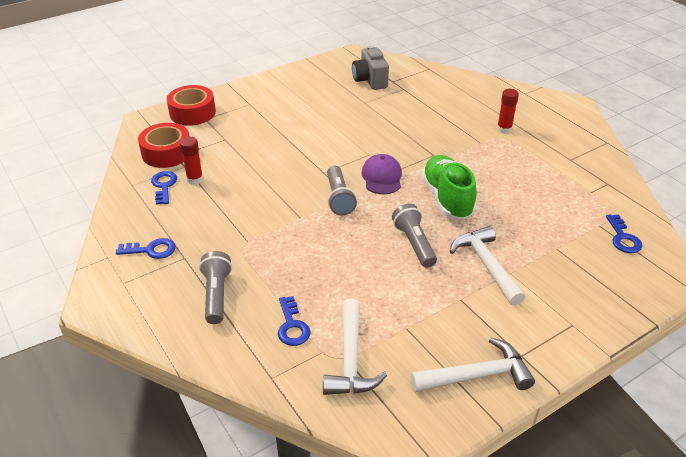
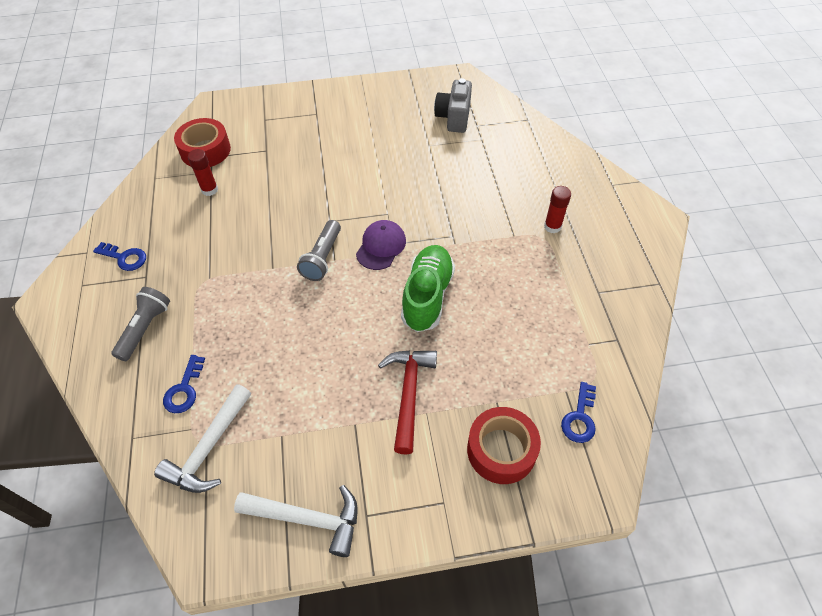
camera: 25 degrees right, 15 degrees up
blue key [151,171,177,205] -> none
red tape [167,85,216,126] -> red tape moved to [467,407,541,484]
grey flashlight [392,203,437,268] -> none
white hammer [450,226,525,306] -> red hammer [378,350,437,455]

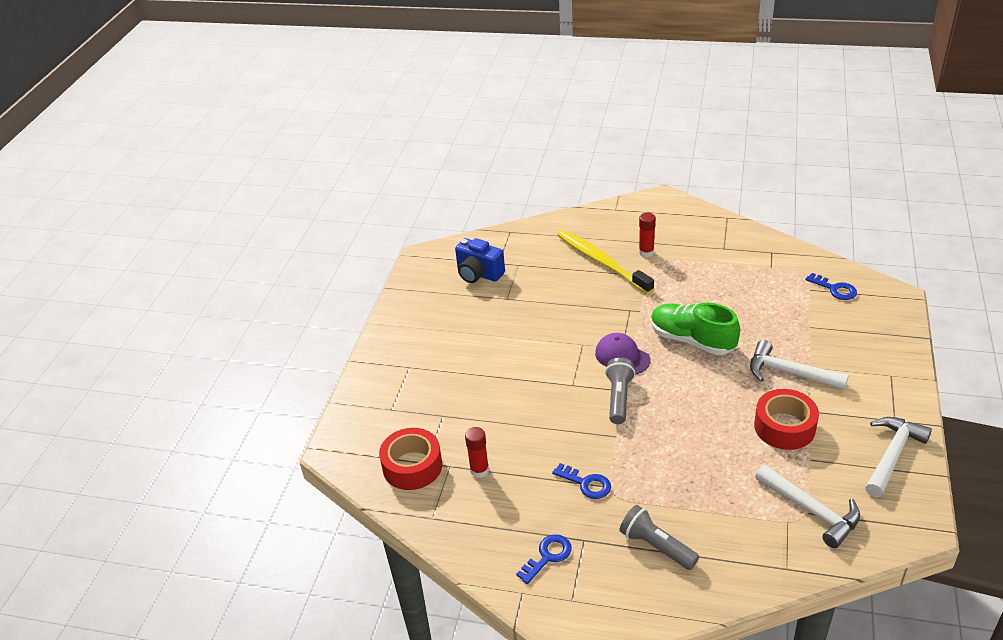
camera: 65 degrees left, 15 degrees down
blue key [163,355,205,413] -> blue key moved to [552,463,611,499]
grey flashlight [297,220,341,281] -> grey flashlight turned 120 degrees counterclockwise [605,358,635,424]
red hammer [378,350,437,455] -> white hammer [750,340,849,390]
grey camera [434,78,472,133] -> blue camera [455,238,505,283]
red tape [467,407,541,484] -> red tape moved to [754,389,819,450]
none -> yellow toothbrush [557,230,654,294]

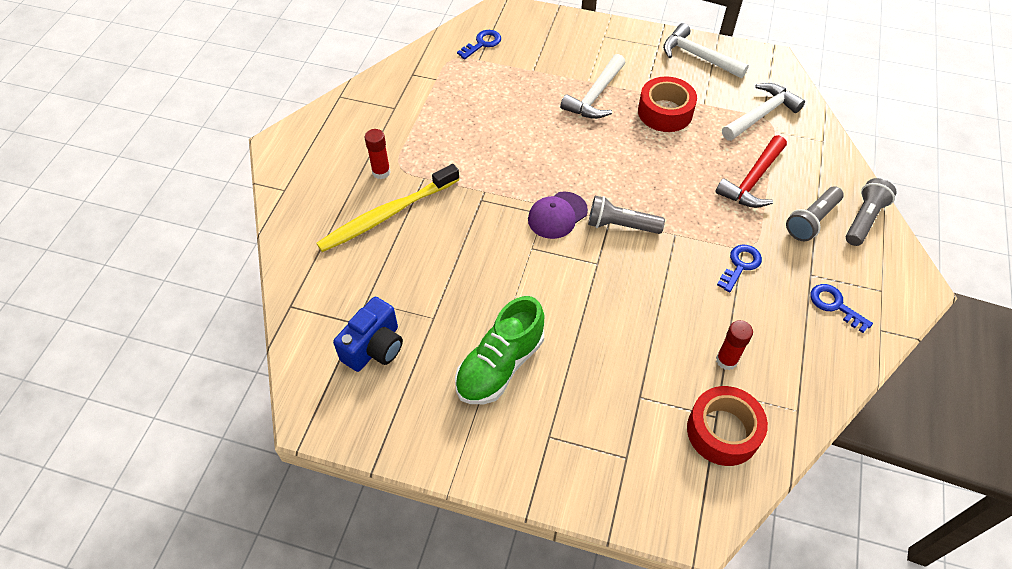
camera: 90 degrees left, 15 degrees up
green shoe [651,303,740,355] -> green shoe moved to [455,296,544,404]
none -> red hammer [716,135,787,208]
none -> grey flashlight [846,178,896,246]

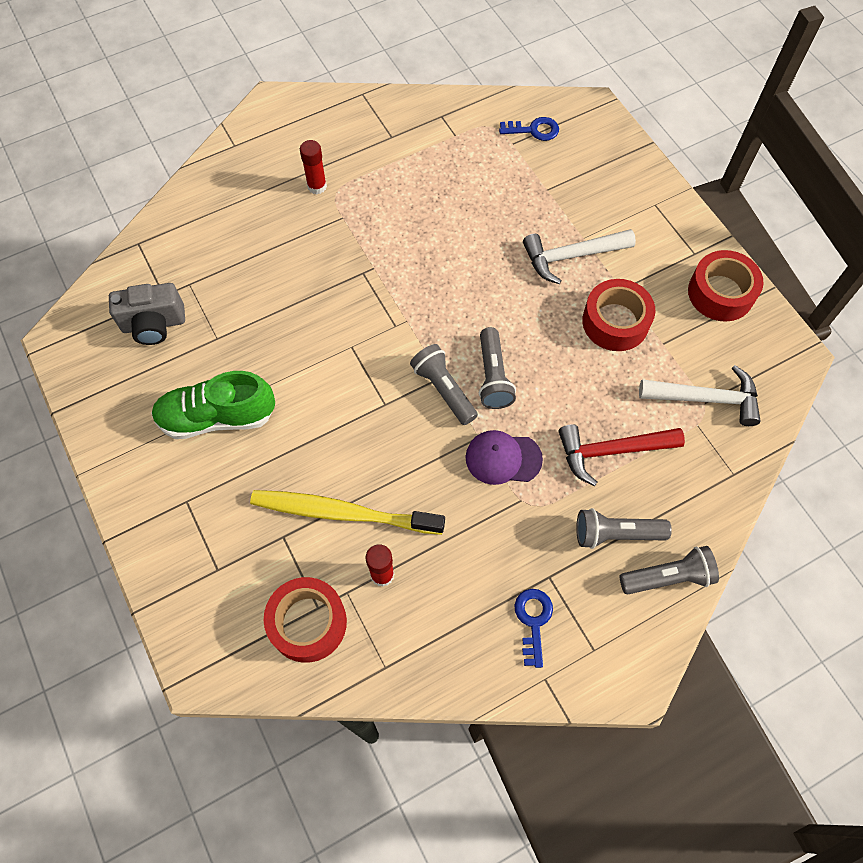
camera: 45 degrees right, 10 degrees up
yellow toothbrush [316,164,459,252] -> yellow toothbrush moved to [250,490,445,535]
blue camera [333,297,403,372] -> grey camera [109,283,185,345]
purple cap [528,192,588,239] -> purple cap moved to [465,430,543,485]
white hammer [663,23,749,78] -> red tape [688,250,763,322]
blue key [717,245,762,292] -> none
none -> grey flashlight [479,327,516,409]

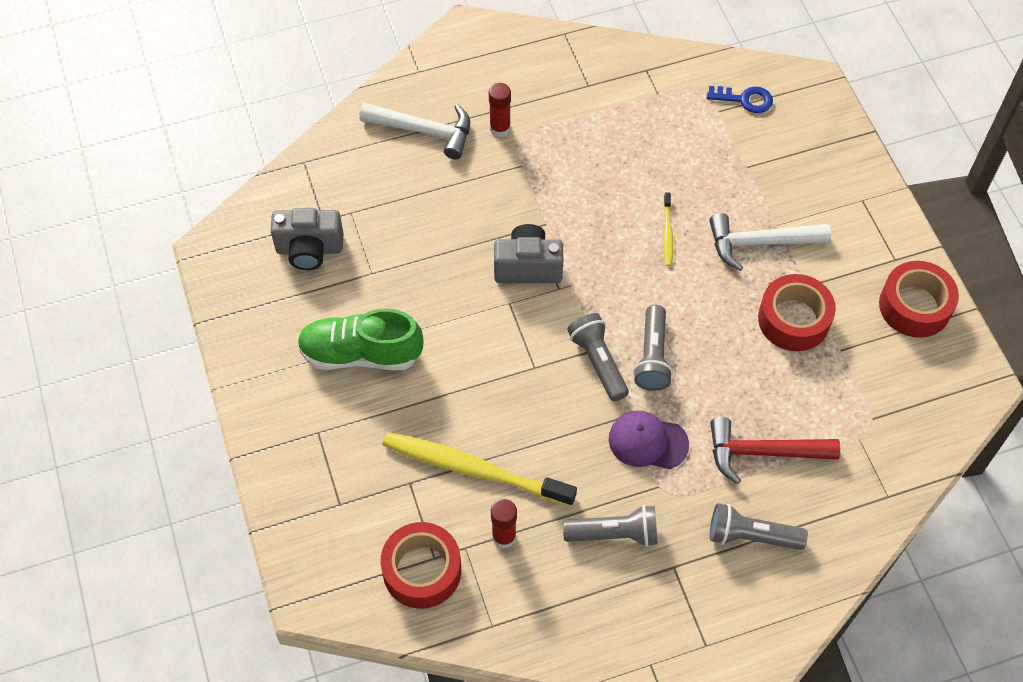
camera: 10 degrees right, 5 degrees down
blue key [514,589,553,668] -> none
grey flashlight [620,546,719,595] -> grey flashlight moved to [563,505,658,547]
white hammer [639,365,761,426] -> white hammer moved to [359,103,470,159]
none -> grey camera [494,224,563,283]
none -> yellow toothbrush [663,192,673,266]

